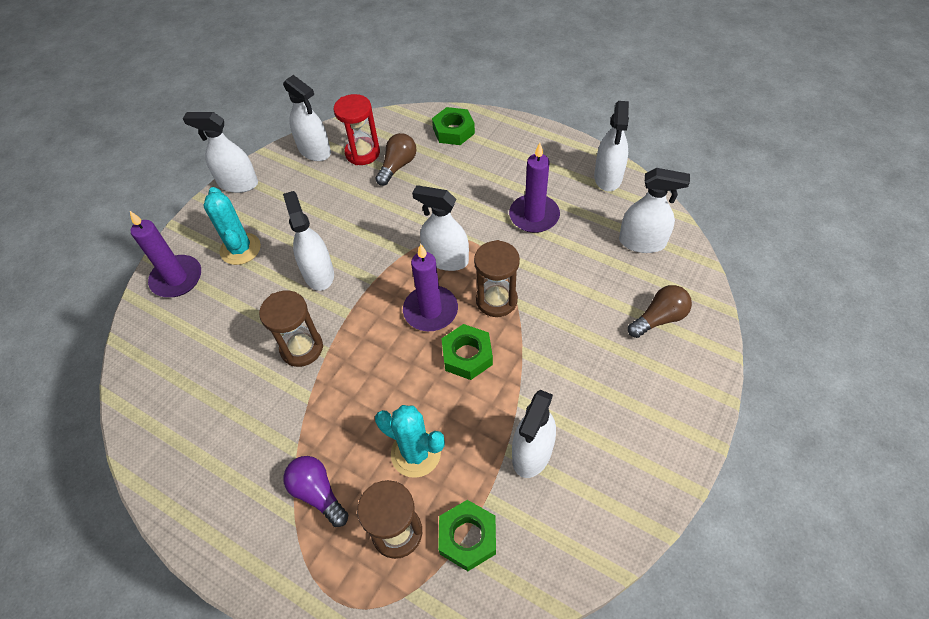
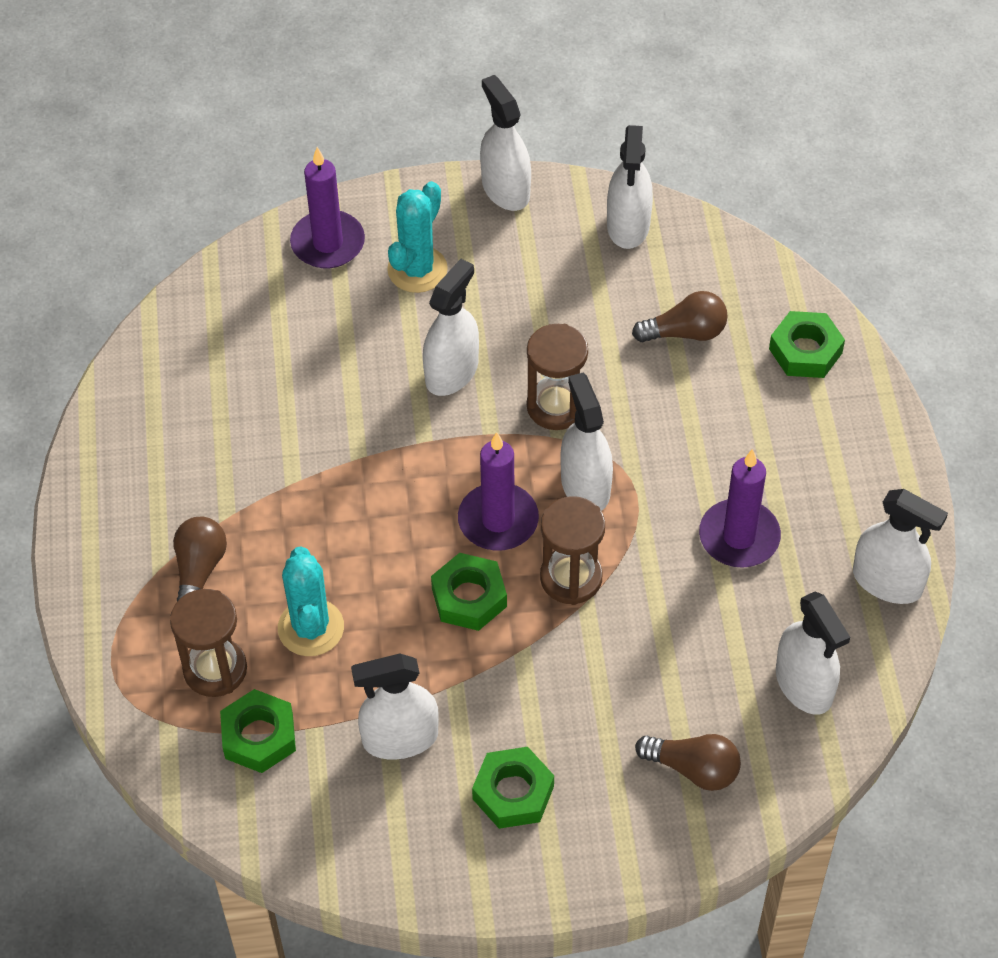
camera: 50 degrees right, 0 degrees up
brown hourglass [259,290,323,367] -> brown hourglass moved to [527,324,588,430]
purple light bulb [283,456,348,527] -> brown light bulb [173,516,227,601]
red hourglass [334,94,380,165] -> none
white spray bottle [594,101,629,191] -> white spray bottle turned 120 degrees counterclockwise [853,489,948,604]
none -> green nut [472,747,554,829]

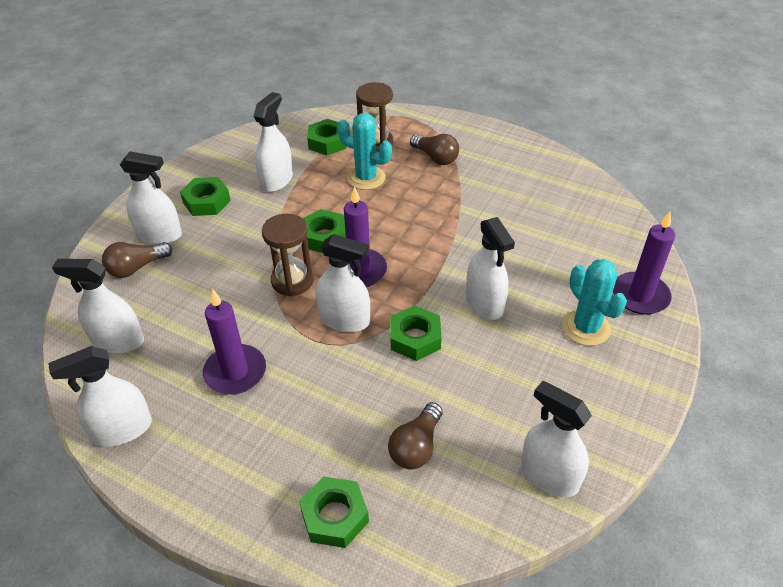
camera: 125 degrees right, 10 degrees down
white spray bottle [480,75,531,211] -> white spray bottle moved to [120,152,182,244]
brown hourglass [527,324,588,430] -> green nut [390,305,442,361]

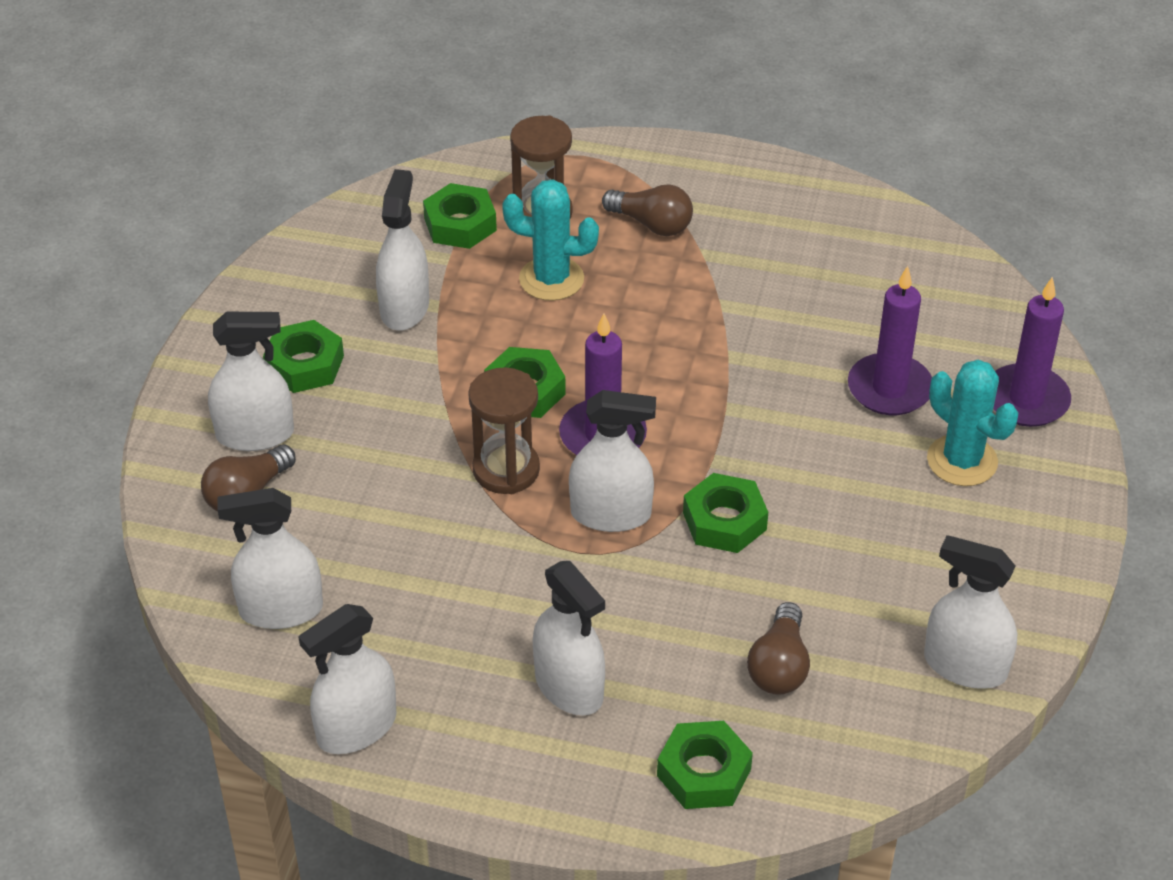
camera: 15 degrees left, 0 degrees up
purple candle [203,289,266,394] -> purple candle moved to [848,266,932,415]
white spray bottle [466,217,515,320] -> white spray bottle moved to [533,561,605,716]

